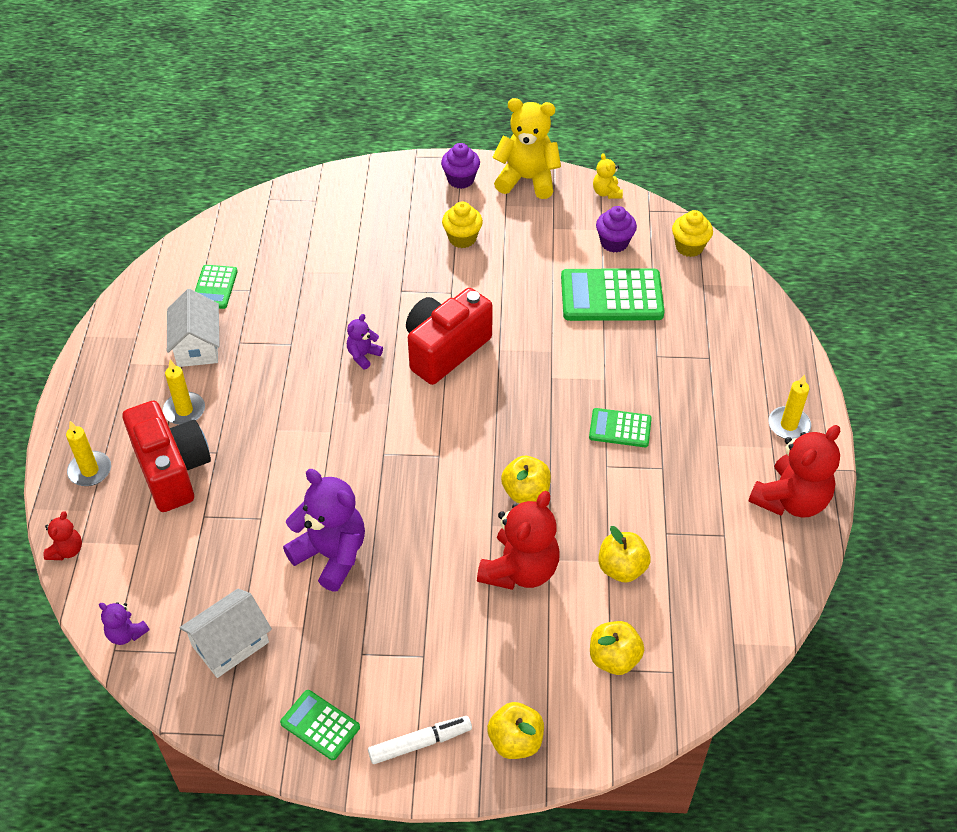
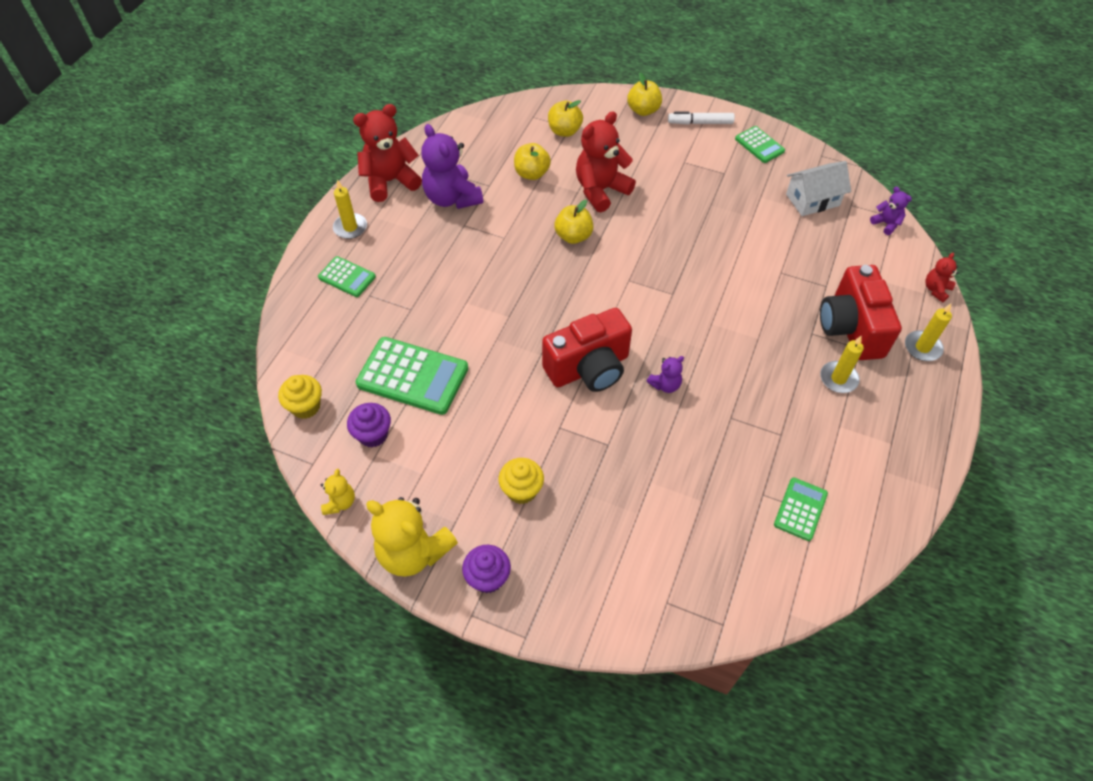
camera: 160 degrees left, 5 degrees up
white house [167,289,220,367] -> none
purple teddy bear [283,469,365,592] -> purple teddy bear moved to [421,124,483,209]
green calculator [589,408,652,447] -> green calculator moved to [318,256,376,297]

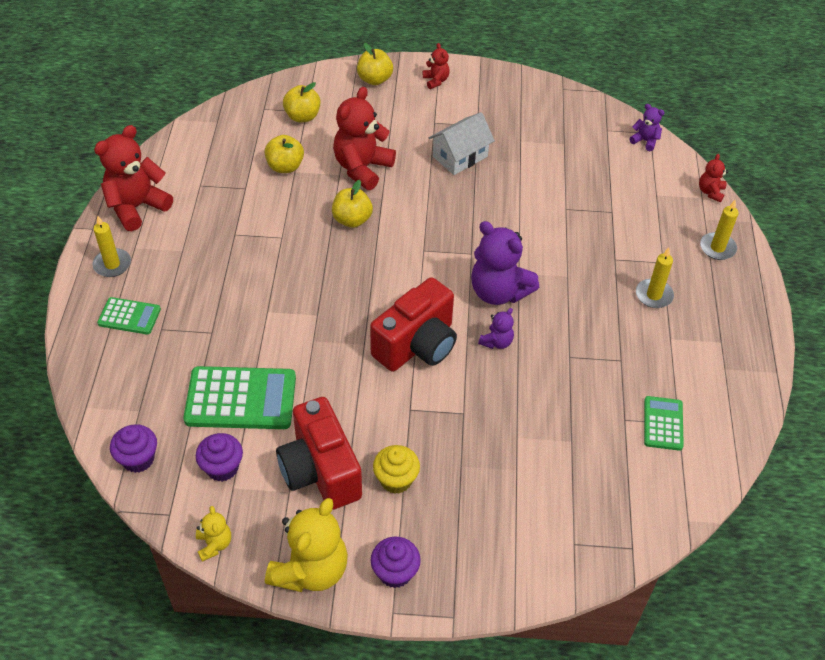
camera: 20 degrees left, 5 degrees down
yellow cupcake [278,375,322,419] -> purple cupcake [110,424,157,473]
yellow teddy bear [366,497,458,577] -> yellow teddy bear turned 75 degrees counterclockwise [265,498,348,592]
purple teddy bear [421,124,483,209] -> purple teddy bear moved to [471,221,539,305]
white marker [668,112,735,125] -> red teddy bear [423,43,450,89]
green calculator [735,126,785,163] -> none
white house [786,161,851,216] -> white house moved to [429,112,495,175]
red camera [820,265,902,360] -> red camera moved to [276,397,362,510]

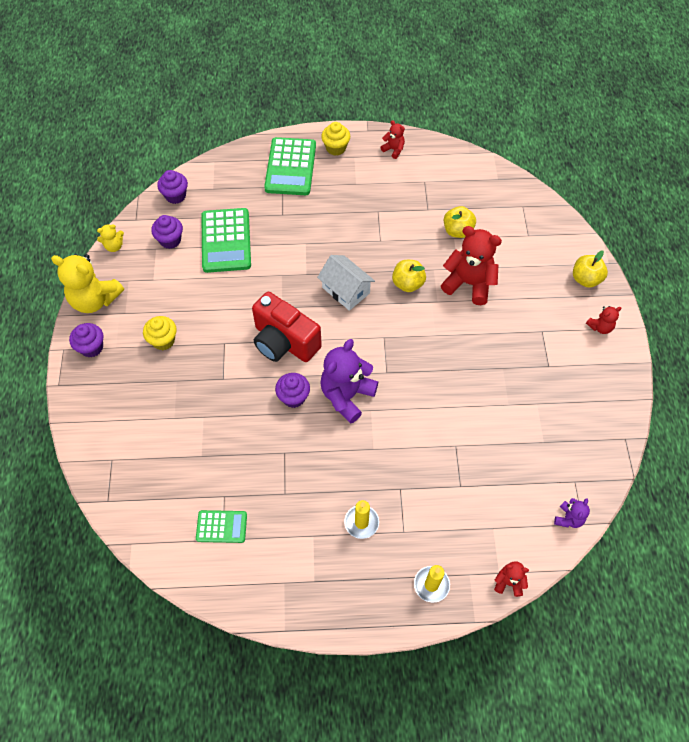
camera: 85 degrees right, 10 degrees up
yellow candle [92,216,131,277] -> yellow cupcake [321,122,350,156]
red teddy bear [94,125,173,231] -> red teddy bear [381,120,405,159], size x0.49
green calculator [97,297,161,335] -> green calculator [264,137,316,195], size x1.81
red camera [276,397,362,510] -> none
yellow apple [283,82,321,123] -> none
white house [429,112,495,175] -> white house moved to [317,255,375,311]
purple teddy bear [478,308,514,349] -> purple cupcake [275,373,310,408]

